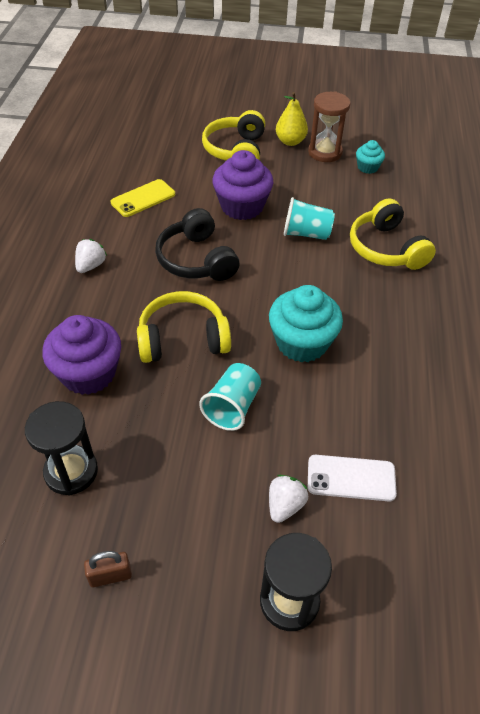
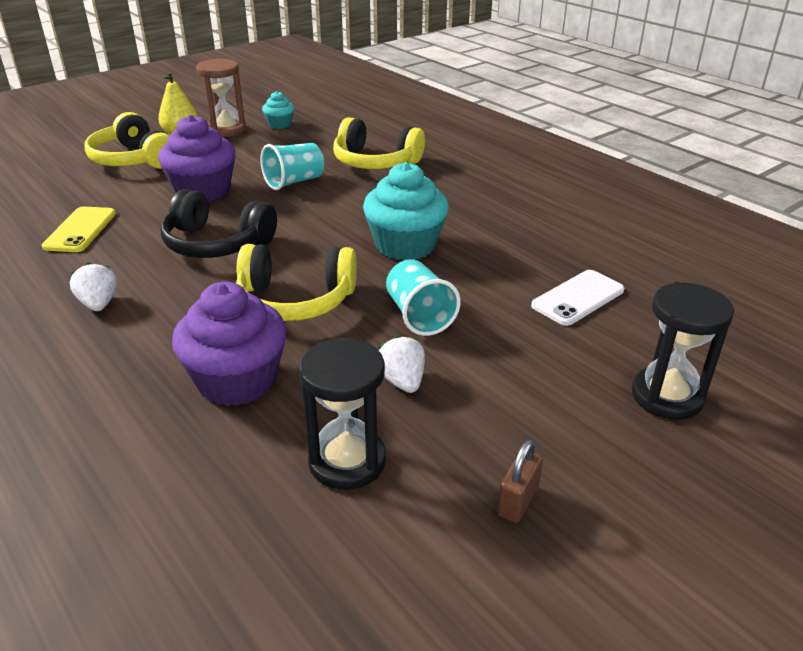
camera: 45 degrees left, 15 degrees down
yellow headphones [137,291,231,363] -> yellow headphones turned 120 degrees counterclockwise [236,244,357,321]
white strawberry [269,475,308,523] -> white strawberry moved to [378,335,425,393]

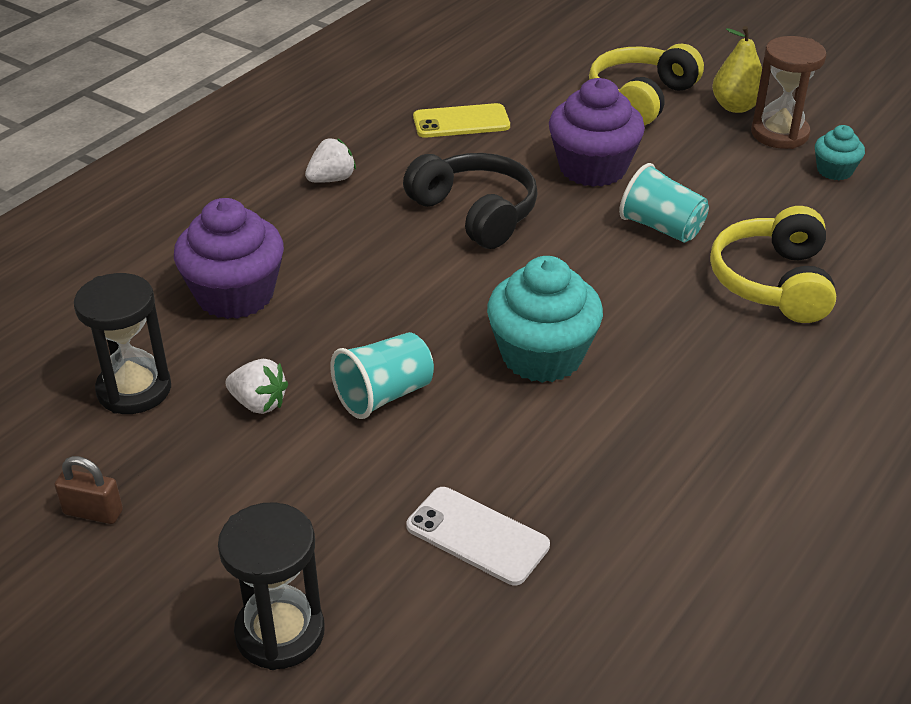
camera: 75 degrees right, 5 degrees up
black headphones [160,189,277,258] -> black headphones turned 135 degrees clockwise [403,153,538,249]
yellow headphones [236,244,357,321] -> none
white strawberry [378,335,425,393] -> white strawberry turned 60 degrees clockwise [225,359,288,414]

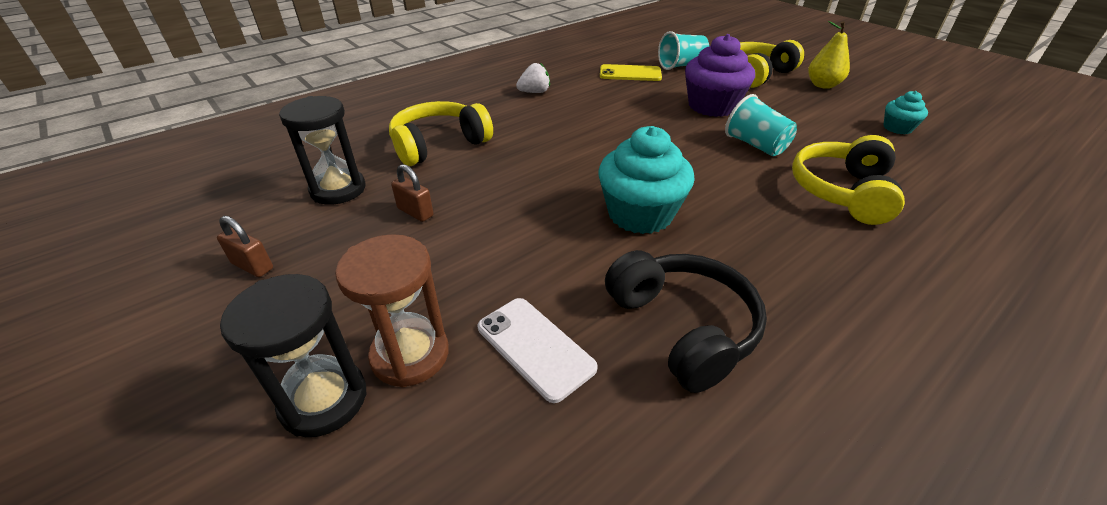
camera: 15 degrees right, 0 degrees up
purple cupcake [174,198,284,319] -> yellow headphones [389,101,493,166]
white strawberry [225,359,288,414] -> brown padlock [391,164,433,222]
turquoise cup [330,332,434,419] -> turquoise cup moved to [658,31,709,70]
black headphones [403,153,538,249] -> black headphones moved to [605,250,767,393]
brown hourglass [751,36,827,149] -> brown hourglass moved to [335,234,449,388]

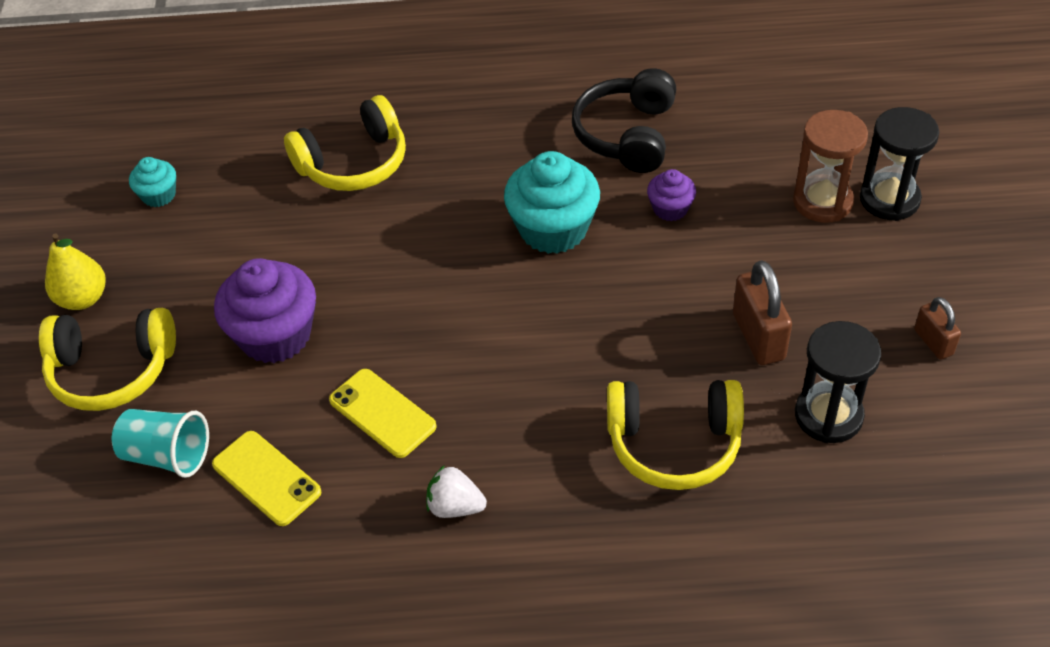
camera: 140 degrees left, 10 degrees up
brown padlock [391,164,433,222] -> brown padlock [733,260,792,365], size x1.65
white phone [478,298,598,403] -> none
turquoise cup [725,94,797,156] -> none
none -> yellow phone [329,369,437,458]
none -> purple cupcake [647,169,696,221]

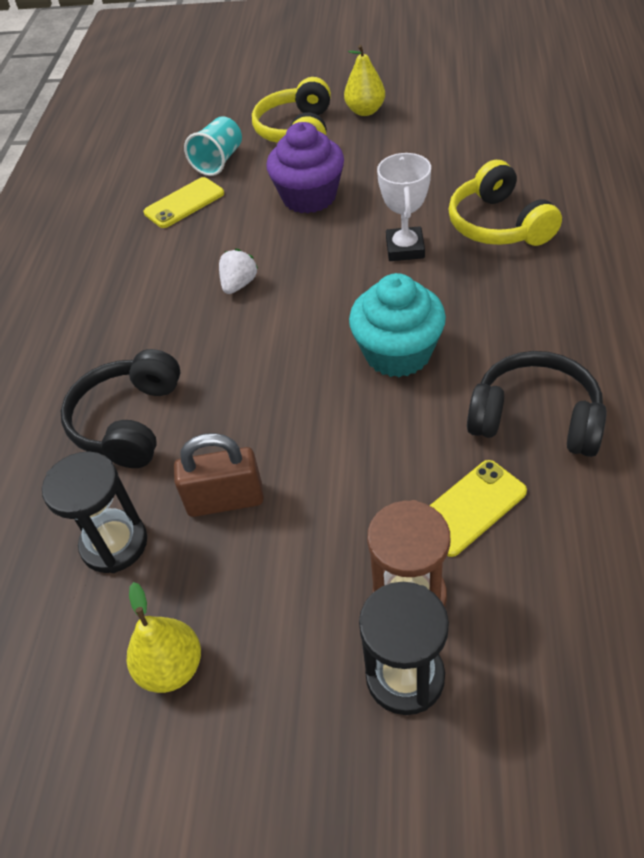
camera: 100 degrees right, 0 degrees up
turquoise cupcake [129,157,176,207] -> none
yellow phone [329,369,437,458] -> yellow phone moved to [429,460,527,557]
white strawberry [426,465,487,518] -> white strawberry moved to [219,249,258,294]
yellow headphones [607,380,744,490] -> black headphones [61,349,181,468]
purple cupcake [647,169,696,221] -> none
brown padlock [914,297,961,360] -> yellow pear [127,582,201,693]
none -> white trophy [377,153,431,261]

